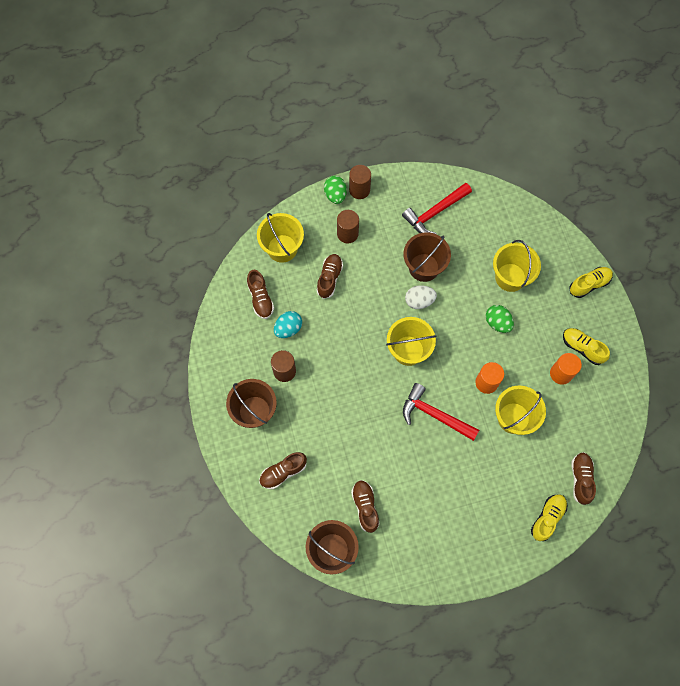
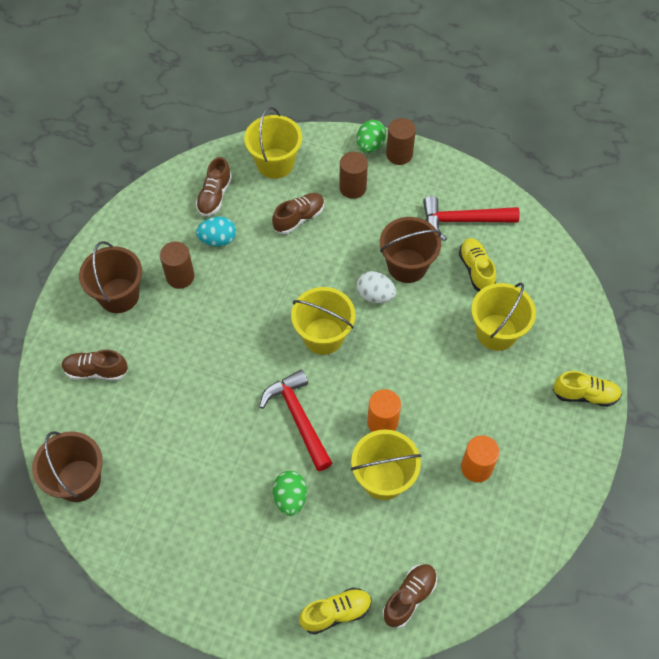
camera: 35 degrees right, 10 degrees down
brown shoe [351,480,380,533] -> none
green egg [486,305,514,333] -> green egg moved to [273,471,307,516]
yellow shoe [563,328,610,365] -> yellow shoe moved to [459,238,496,292]

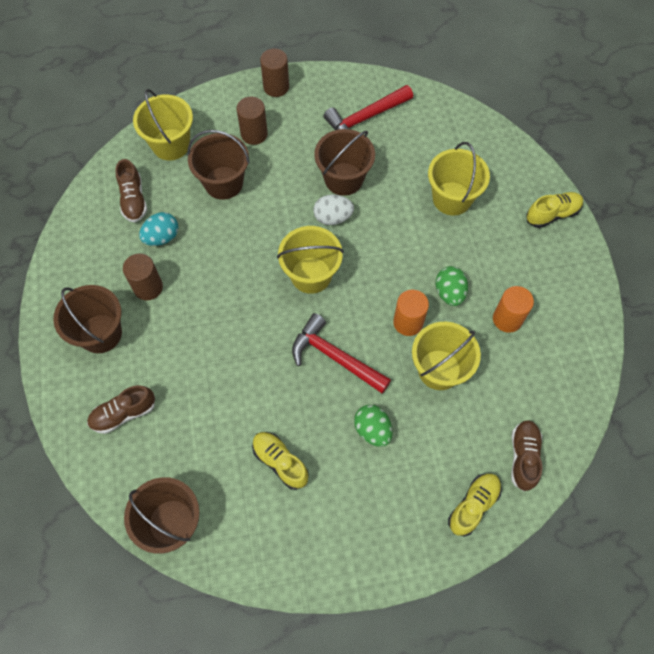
camera: 30 degrees left, 5 degrees up
brown shoe [272,193,324,234] -> brown bucket [187,130,250,200]
green egg [357,120,386,153] -> green egg moved to [436,266,468,306]
yellow shoe [459,238,496,292] -> yellow shoe moved to [252,432,309,490]

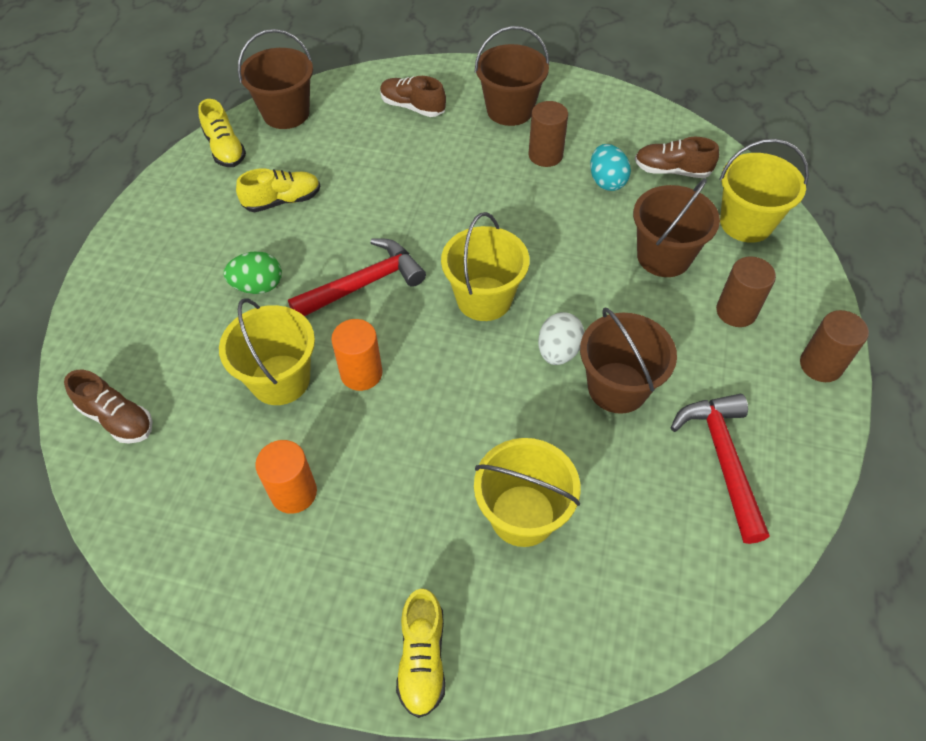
camera: 115 degrees right, 10 degrees down
brown shoe [87,385,155,434] -> brown shoe turned 60 degrees counterclockwise [380,76,446,117]
green egg [436,266,468,306] -> none
yellow shoe [448,474,502,537] -> yellow shoe moved to [198,99,246,167]

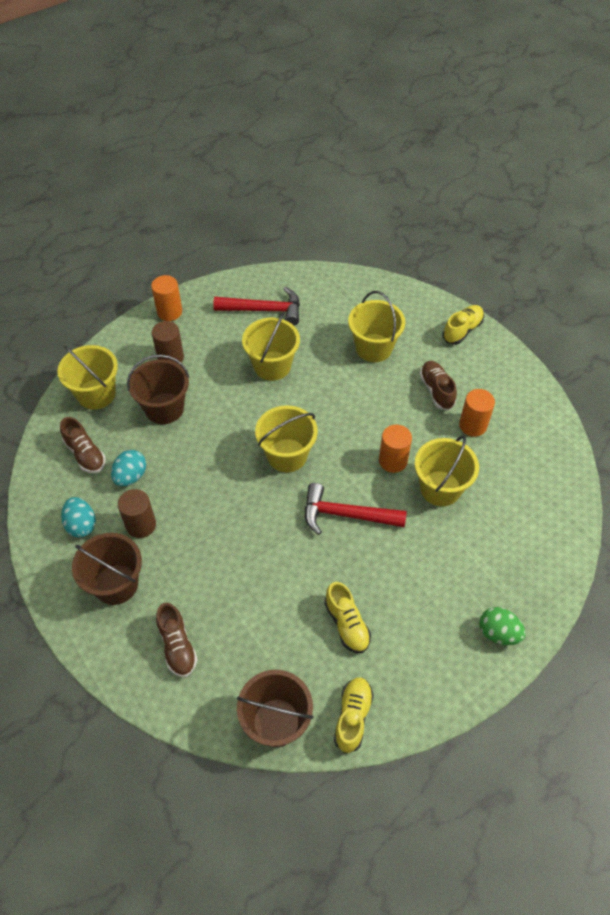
camera: 140 degrees left, 0 degrees up
brown shoe [64,370,153,444] -> brown shoe moved to [420,361,457,410]
green egg [224,251,282,294] -> green egg moved to [479,607,526,645]
yellow shoe [236,168,320,212] -> yellow shoe turned 135 degrees counterclockwise [324,582,371,653]
white egg [538,312,585,365] -> none
brown bucket [580,308,677,414] -> yellow bucket [242,312,300,381]
red hammer [671,394,769,544] -> red hammer turned 120 degrees counterclockwise [213,287,300,326]
brown cylinder [800,310,869,382] -> orange cylinder [151,275,182,321]
none -> turquoise egg [61,497,96,538]

